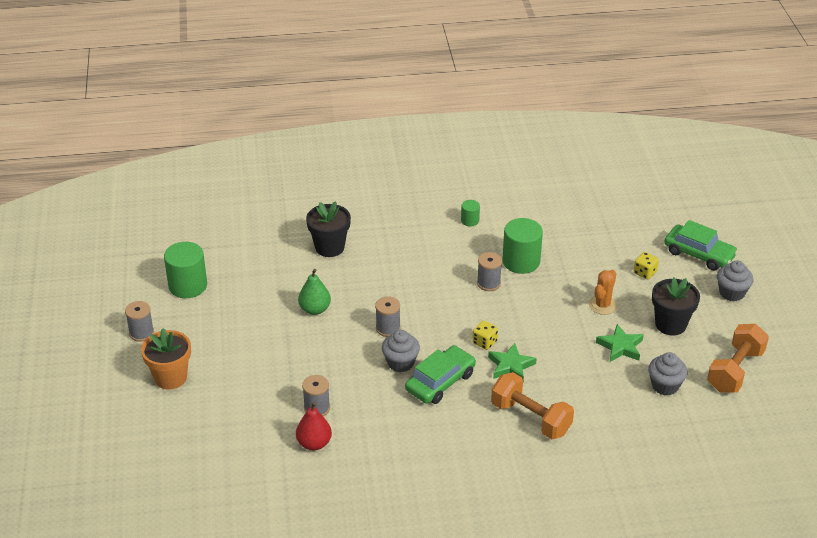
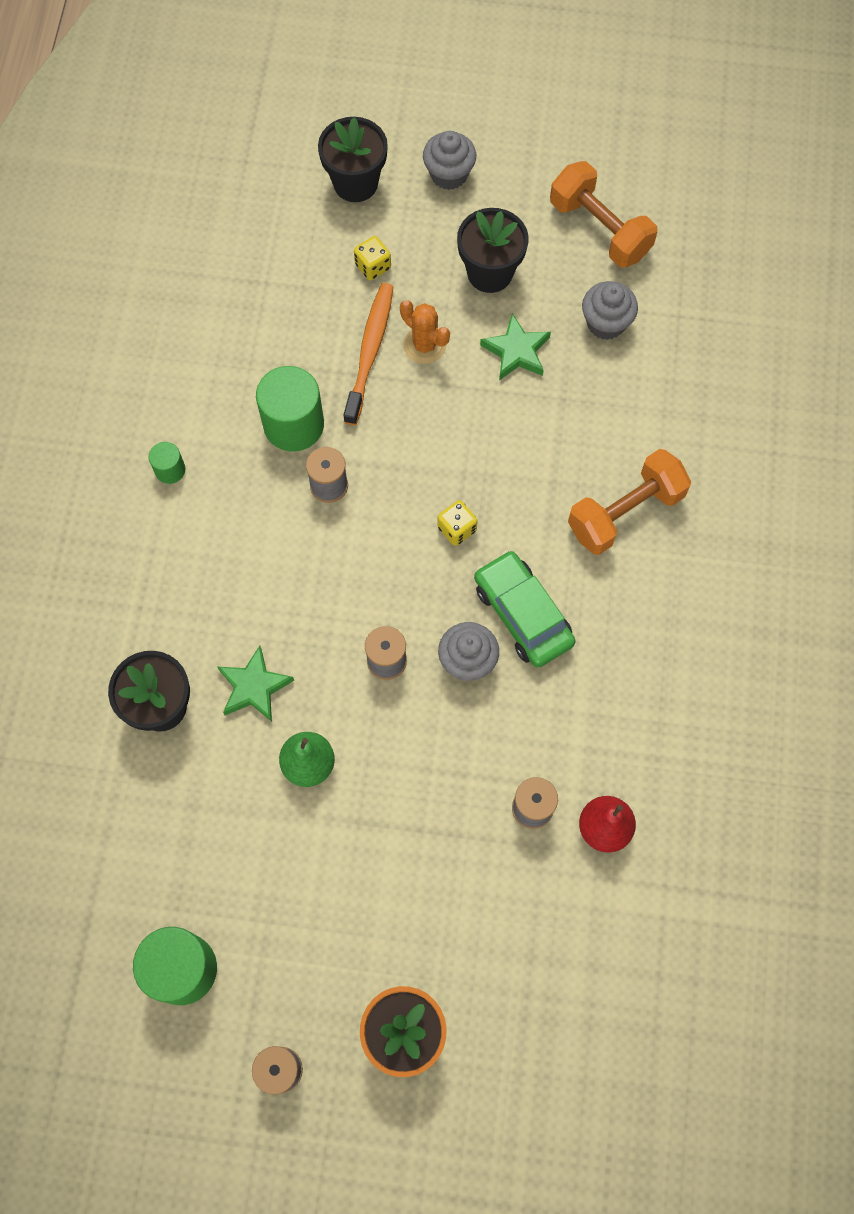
camera: 75 degrees left, 30 degrees up
green star [488,343,537,380] -> green star moved to [217,646,294,722]
green car [664,220,738,271] -> black flower pot [318,117,388,202]
none -> orange toothbrush [344,283,394,425]

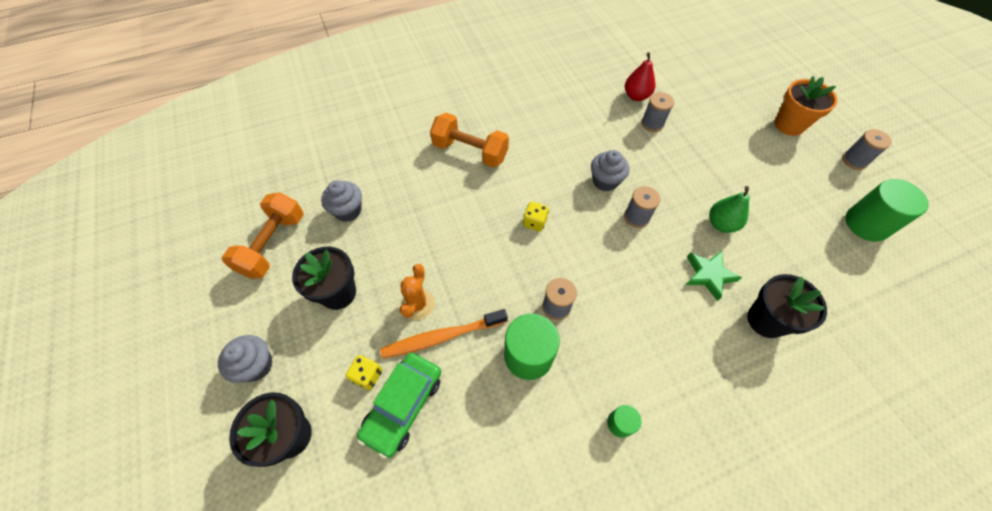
camera: 120 degrees left, 10 degrees down
green car [474,550,576,668] -> green car moved to [357,353,441,459]
green star [480,313,551,380] -> none

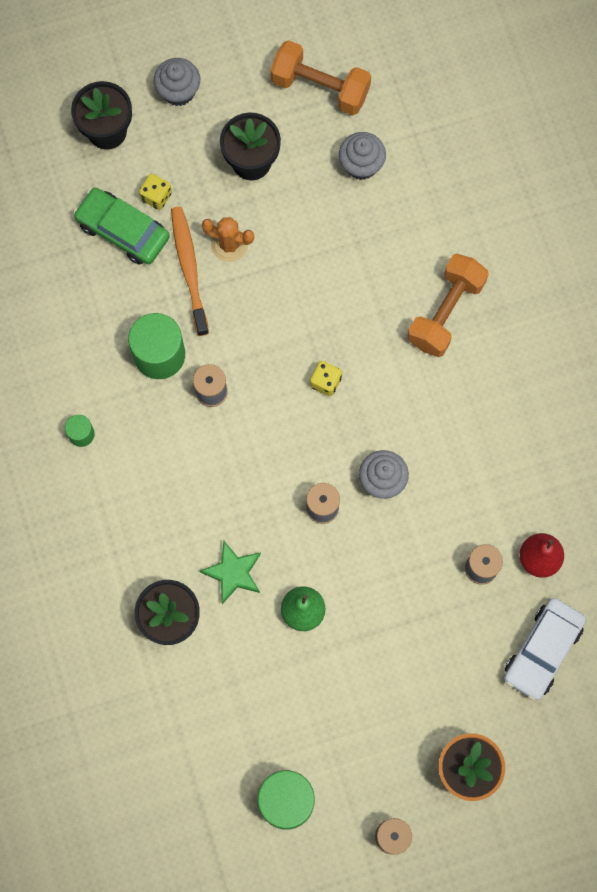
camera: 95 degrees right, 15 degrees up
none -> white car [504,598,586,701]

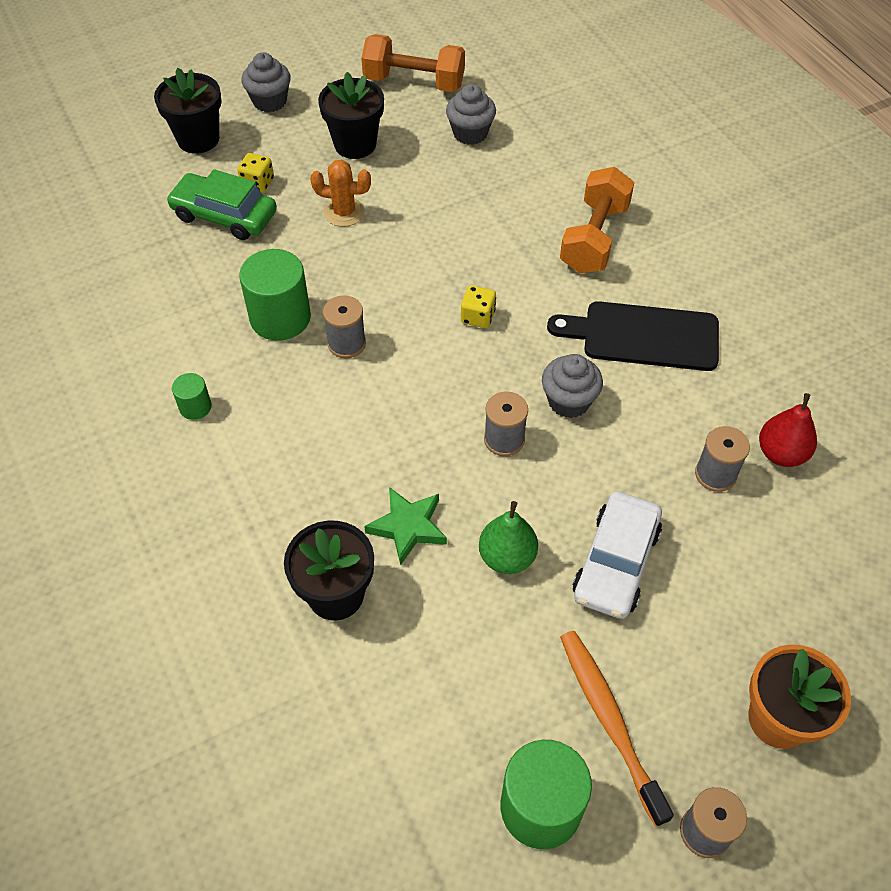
camera: 10 degrees left, 20 degrees down
orange toothbrush [171,207,209,336] -> orange toothbrush moved to [560,631,674,827]
white car [504,598,586,701] -> white car moved to [573,492,662,619]
none -> black cutting board [547,301,719,371]

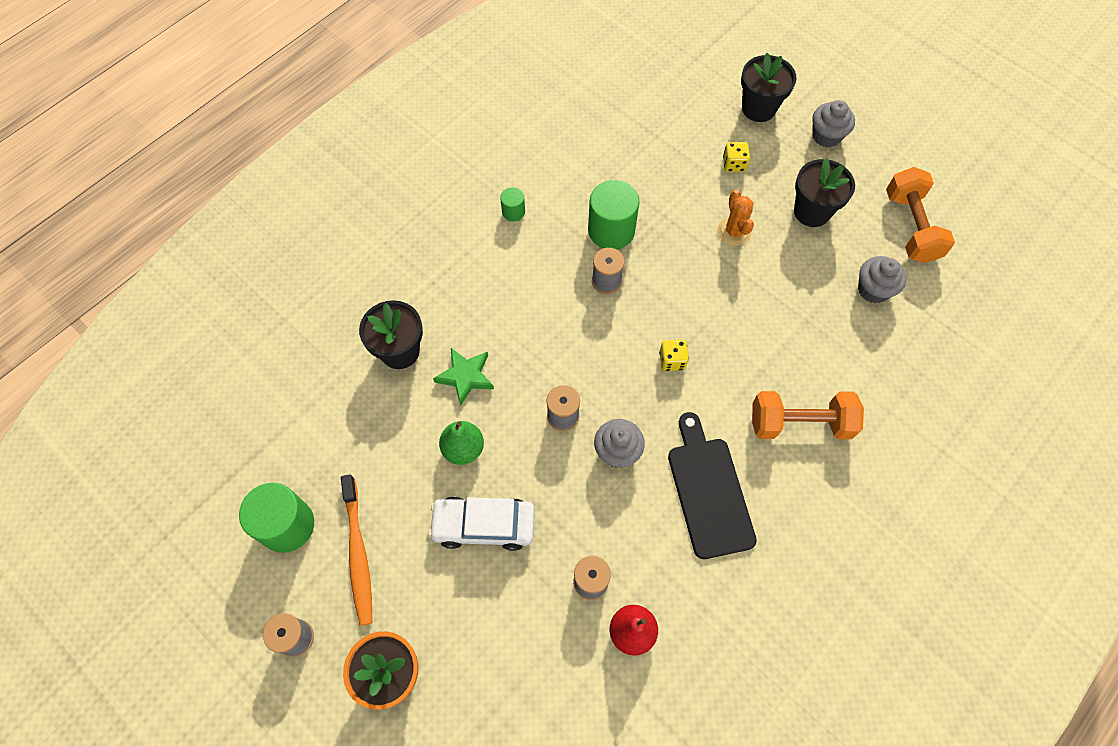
camera: 70 degrees right, 10 degrees up
green car [166,169,277,240] -> none
orange toothbrush [560,631,674,827] -> orange toothbrush turned 120 degrees clockwise [341,474,372,626]

